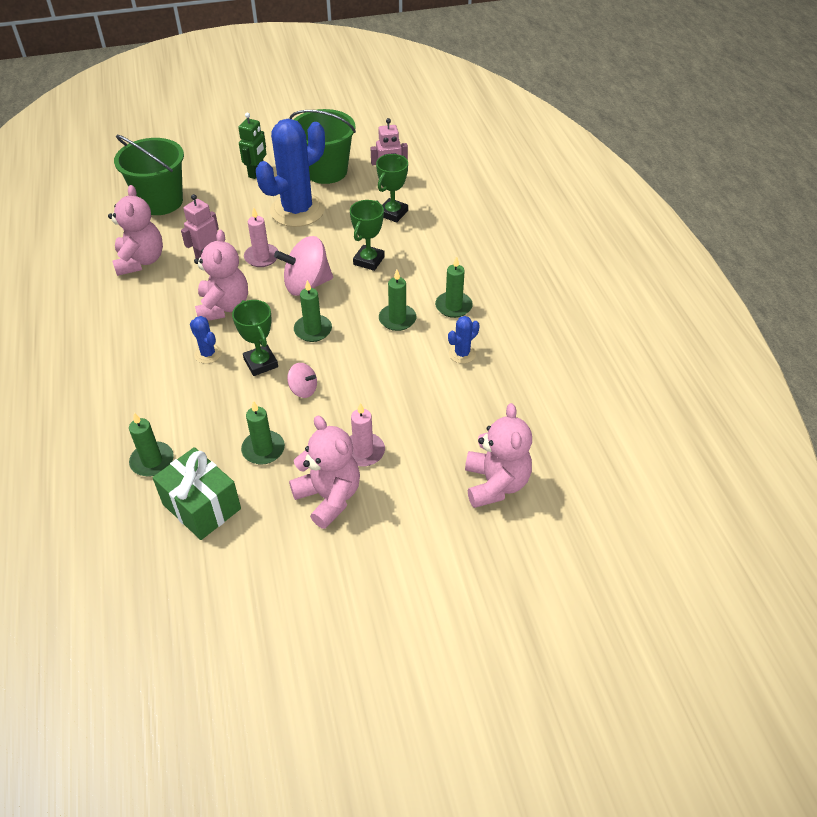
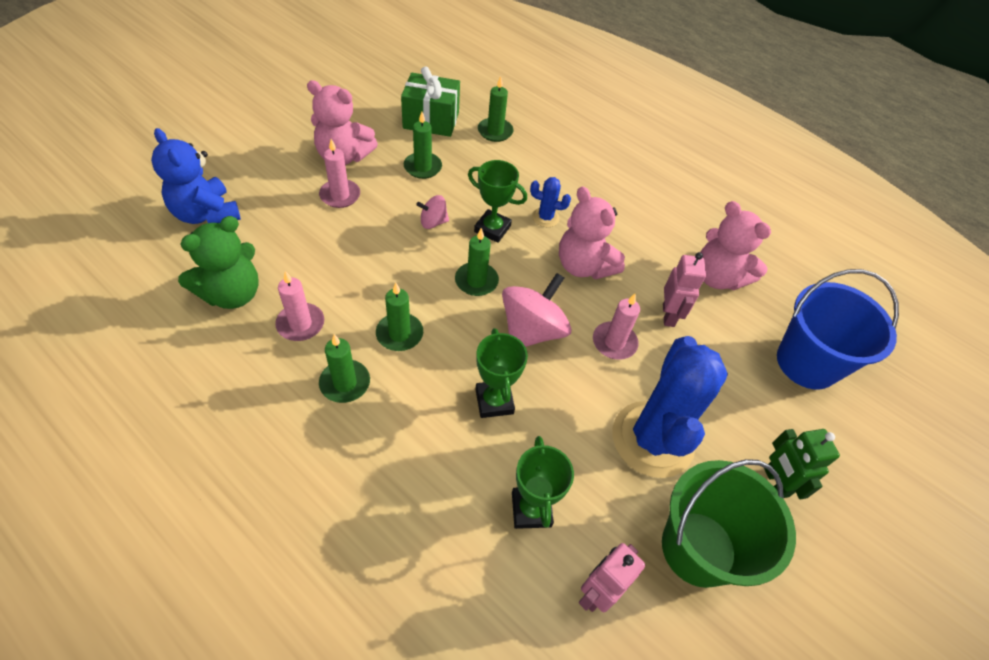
camera: 140 degrees right, 5 degrees up
green bucket [114,135,184,215] -> blue bucket [777,269,899,390]
blue cactus [448,316,480,364] -> pink candle [275,271,324,341]
pink teddy bear [465,403,532,508] -> blue teddy bear [151,128,241,224]
none -> green teddy bear [178,216,259,309]

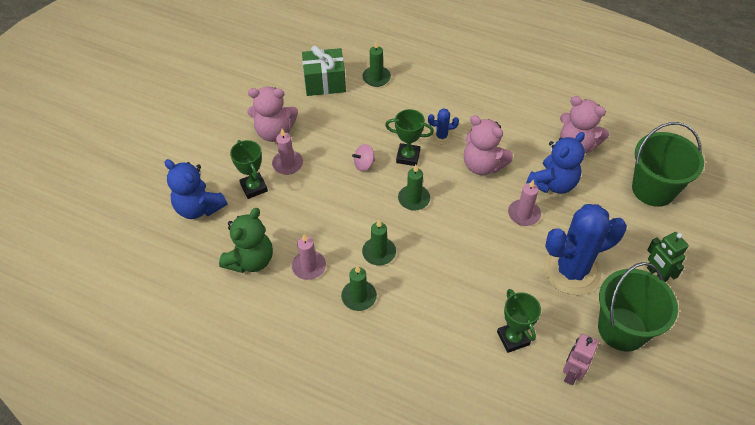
camera: 10 degrees left, 0 degrees up
green candle [404,112,442,179] -> none
green trophy [475,328,528,418] -> green trophy moved to [230,140,268,199]
pink spinning top [502,273,571,347] -> none
blue cactus [612,336,728,478] -> blue cactus turned 75 degrees clockwise [544,204,627,295]
pink robot [663,252,706,327] -> blue teddy bear [526,132,585,194]
blue bucket [777,269,899,390] -> green bucket [632,122,704,207]

